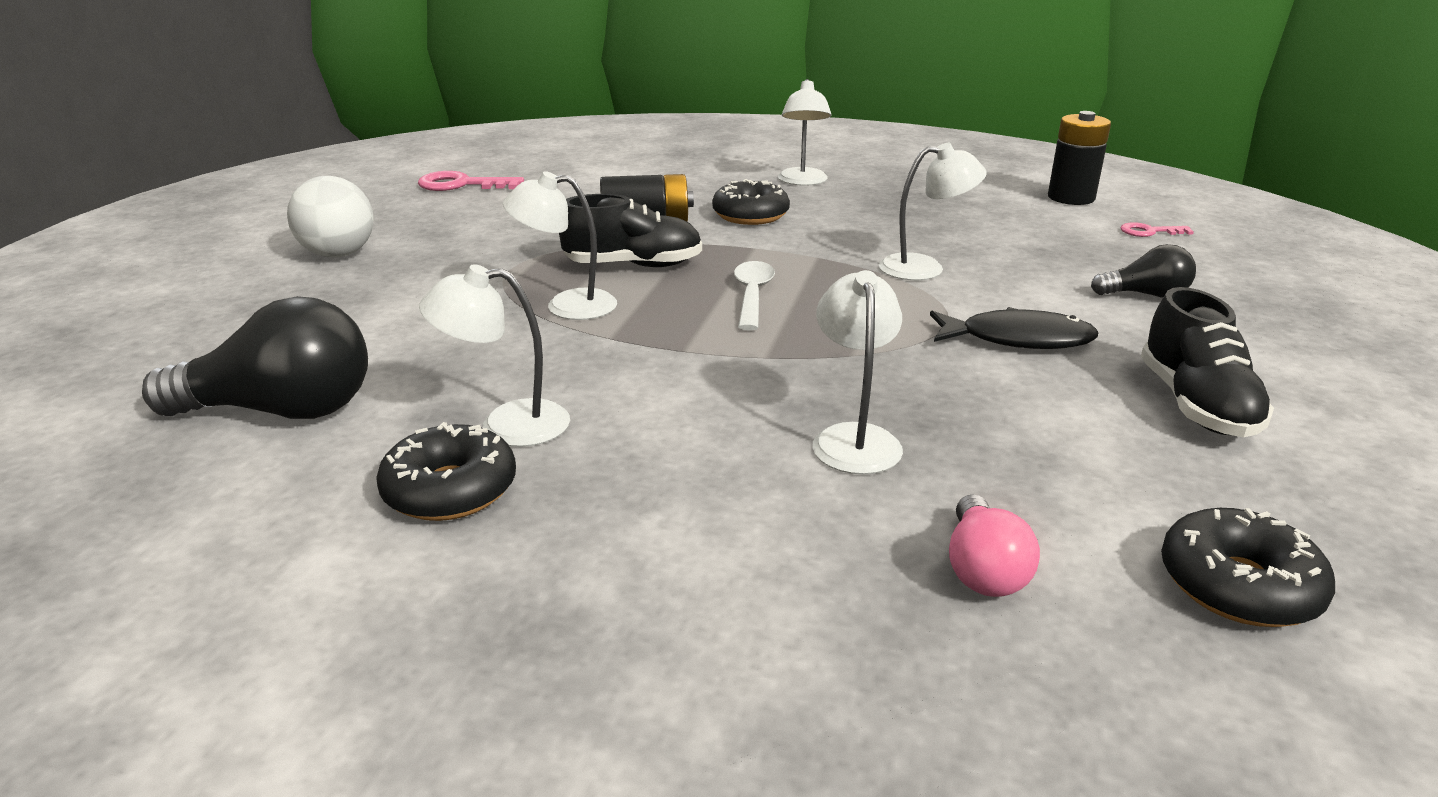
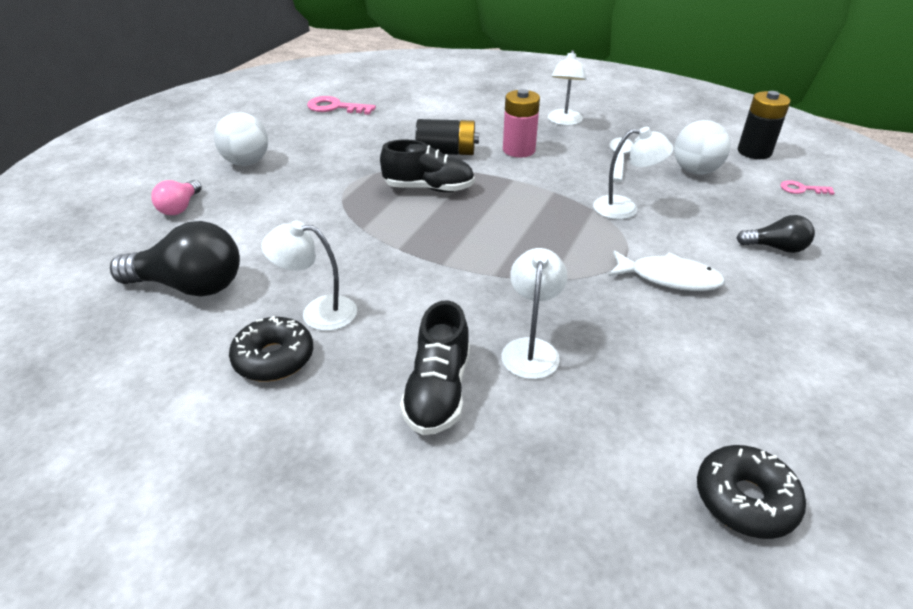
camera: 10 degrees right, 10 degrees up
white lamp [503,171,617,320] -> none
black donut [712,179,790,225] -> pink battery [503,89,540,158]
white spoon [734,261,775,331] -> white spoon moved to [610,138,633,182]
black fish [930,307,1099,349] -> white fish [608,250,725,291]
pink light bulb [949,494,1040,597] -> pink light bulb moved to [151,180,202,215]
black shoe [1141,287,1274,437] -> black shoe moved to [400,300,470,435]
none -> white ball [674,120,731,174]

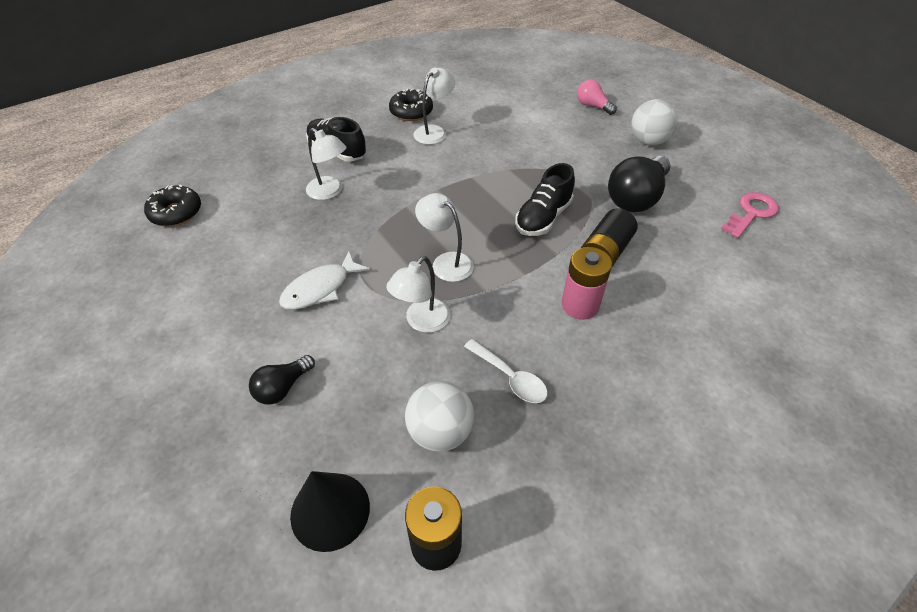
camera: 120 degrees right, 10 degrees up
black light bulb [110,221,240,297] -> black light bulb moved to [608,156,670,212]
white lamp [548,50,586,126] -> white lamp moved to [415,193,474,282]
pink key [780,180,834,195] -> black cone [290,471,370,552]

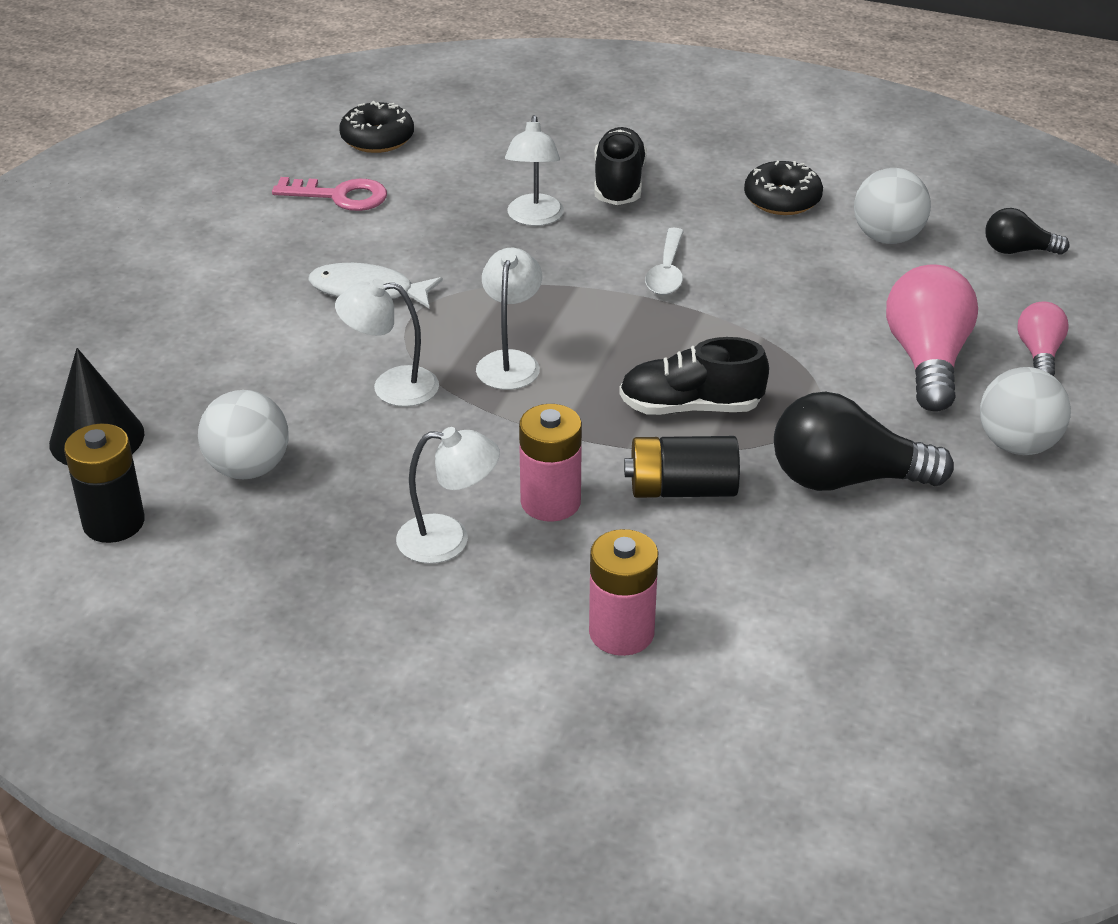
camera: 55 degrees right, 10 degrees down
black light bulb [249,355,315,405] -> black light bulb moved to [985,208,1069,255]
white lamp [414,67,455,145] -> white lamp moved to [396,427,500,564]
white spoon [464,339,548,403] -> white spoon moved to [645,228,684,295]
pink key [721,192,779,238] -> pink key moved to [272,177,387,211]
none -> pink battery [589,529,658,656]
none -> white ball [854,168,931,244]
none -> pink light bulb [886,264,978,412]

